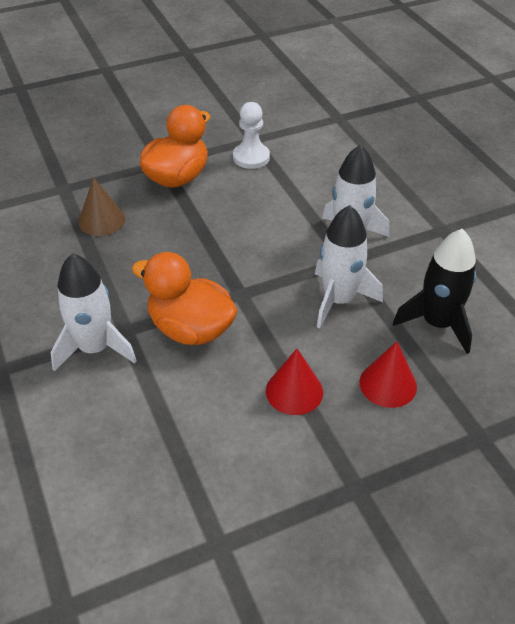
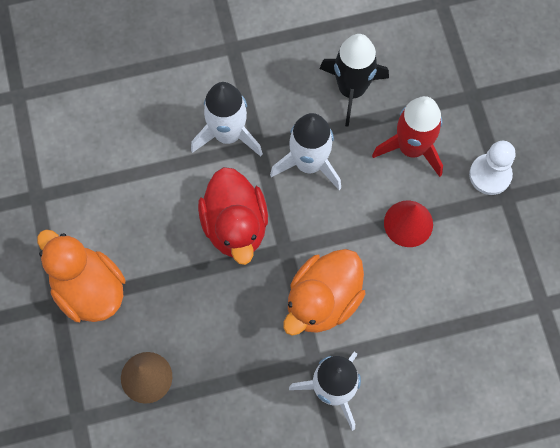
camera: 80 degrees left, 25 degrees up
white pawn [233,102,270,169] -> white pawn moved to [469,141,516,195]
red cone [359,342,417,408] -> red rocket [372,96,443,177]
none -> red duck [198,167,268,265]

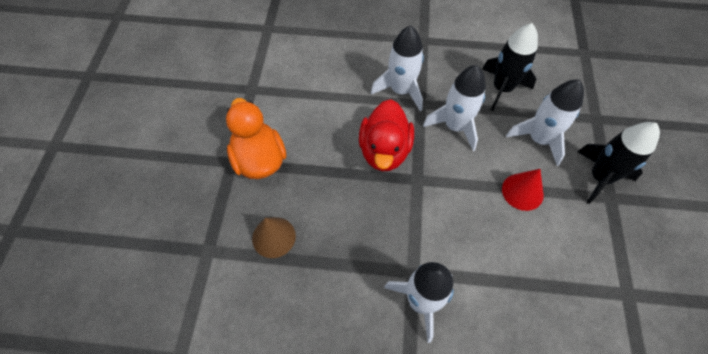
camera: 20 degrees right, 10 degrees down
orange duck [283,249,365,336] -> none
red rocket [372,96,443,177] -> white rocket [506,80,584,166]
white pawn [469,141,516,195] -> black rocket [578,122,660,204]

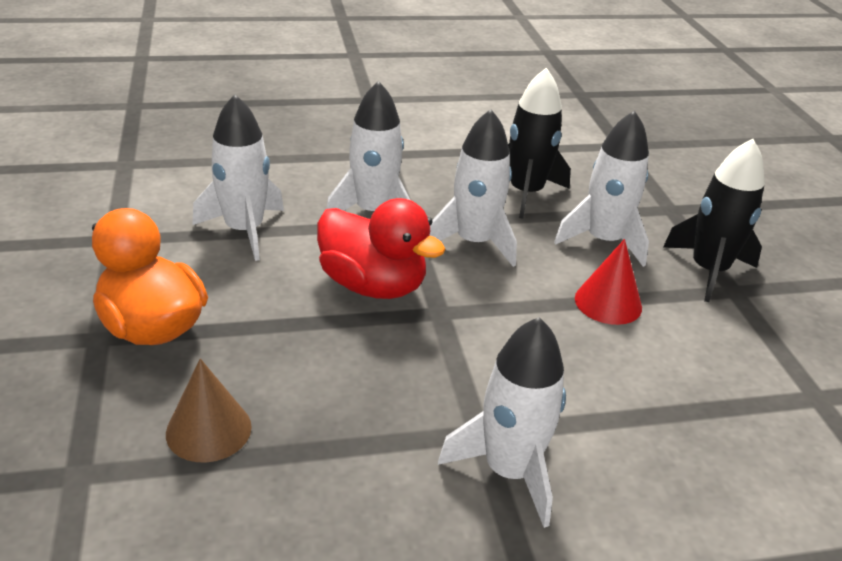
camera: 20 degrees left, 25 degrees down
red duck [359,99,414,172] -> red duck turned 45 degrees counterclockwise [317,198,446,299]
none -> white rocket [192,94,284,261]

